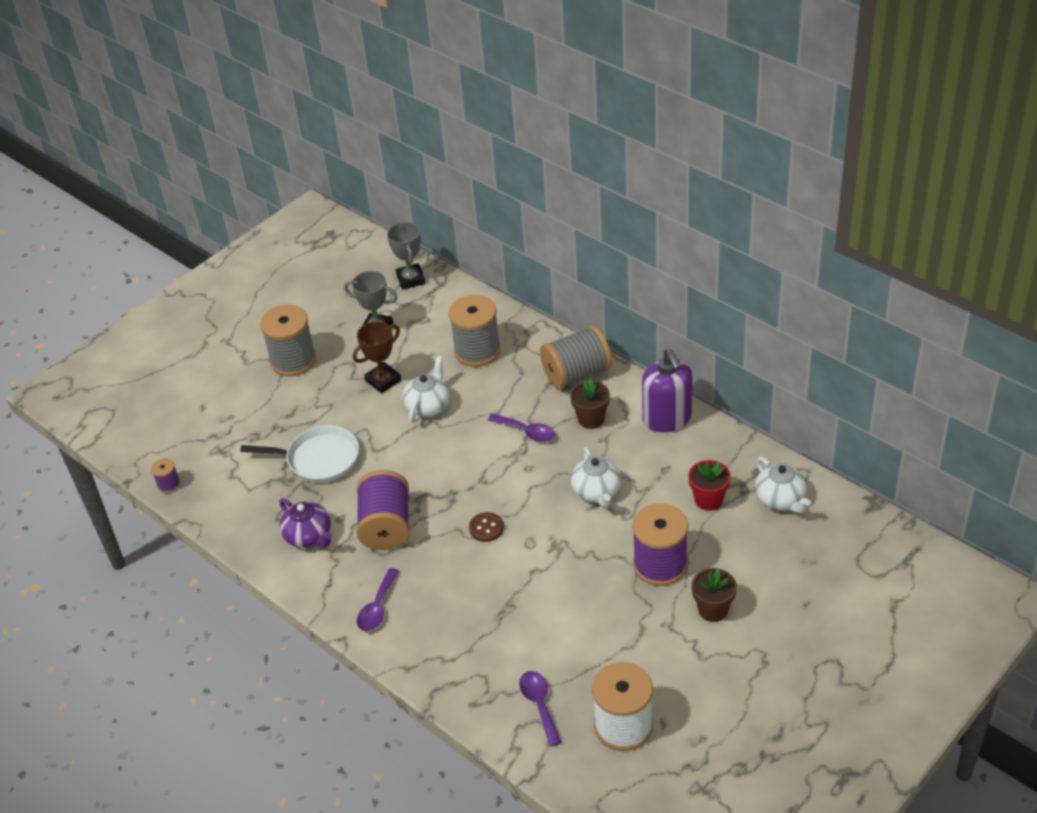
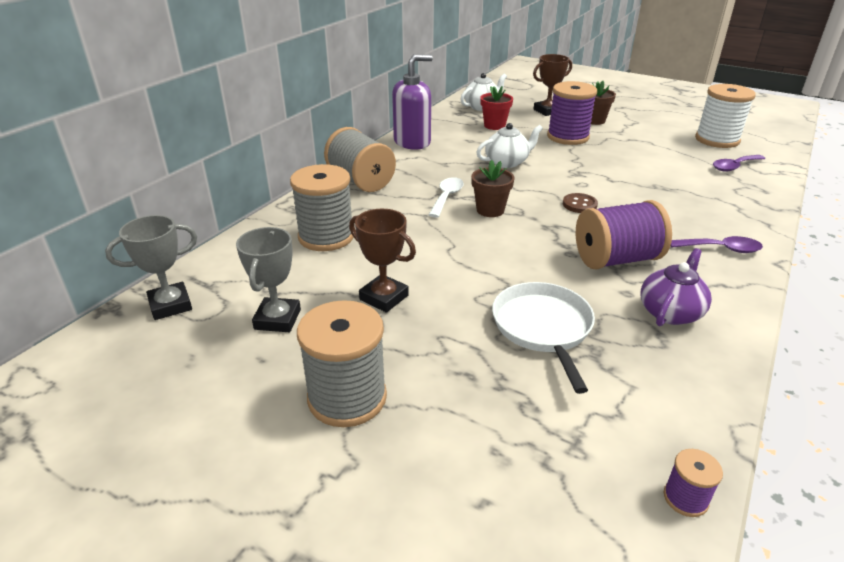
camera: 105 degrees left, 10 degrees down
white teapot [402,356,450,423] -> none
purple spoon [488,414,556,442] -> white spoon [429,177,464,218]
brown flower pot [570,379,610,429] -> brown flower pot moved to [471,160,515,217]
none -> brown trophy [533,54,572,116]

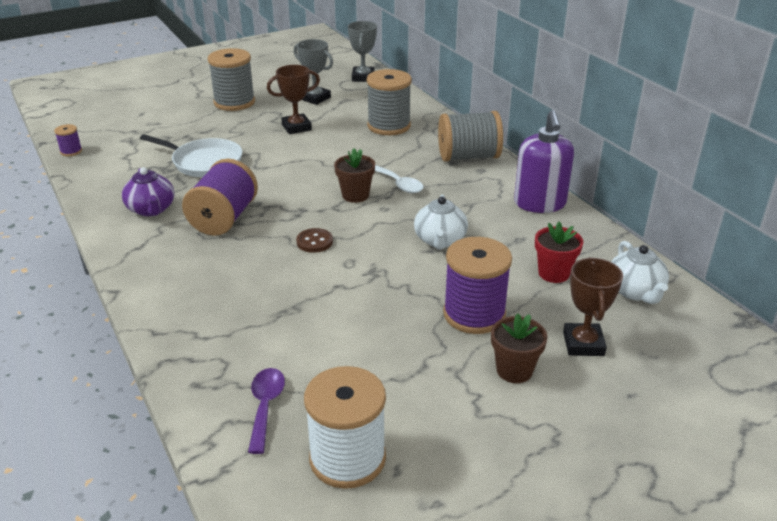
camera: 120 degrees right, 0 degrees up
purple spoon [671,236,763,253] -> none

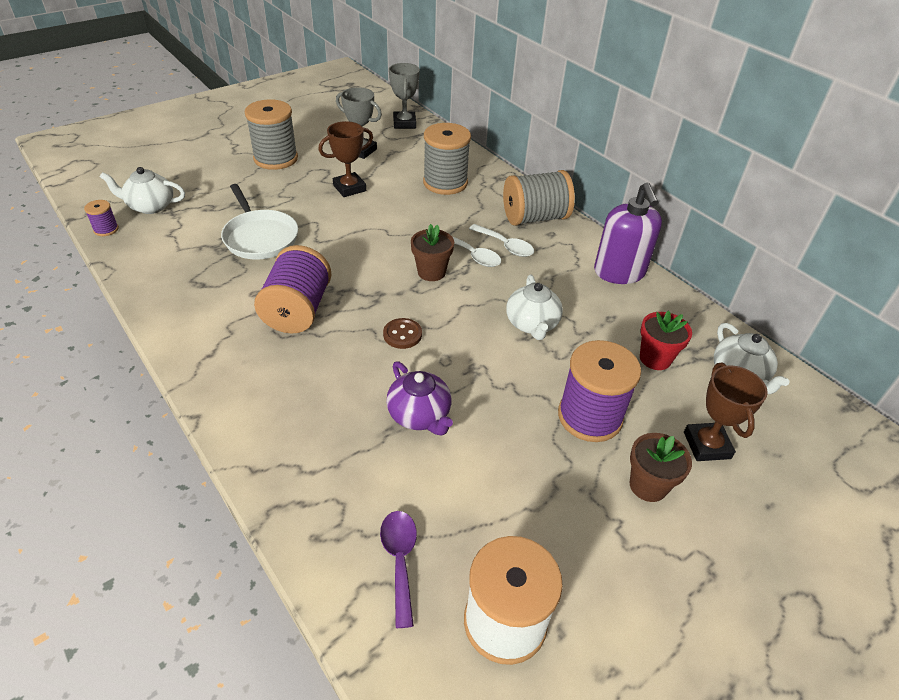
camera: 10 degrees left, 10 degrees up
purple teapot [122,167,175,216] -> purple teapot moved to [386,361,453,436]
white pan [140,134,242,177] -> white pan turned 45 degrees clockwise [221,184,298,259]
none -> white teapot [100,167,185,214]
none -> white spoon [469,224,534,257]

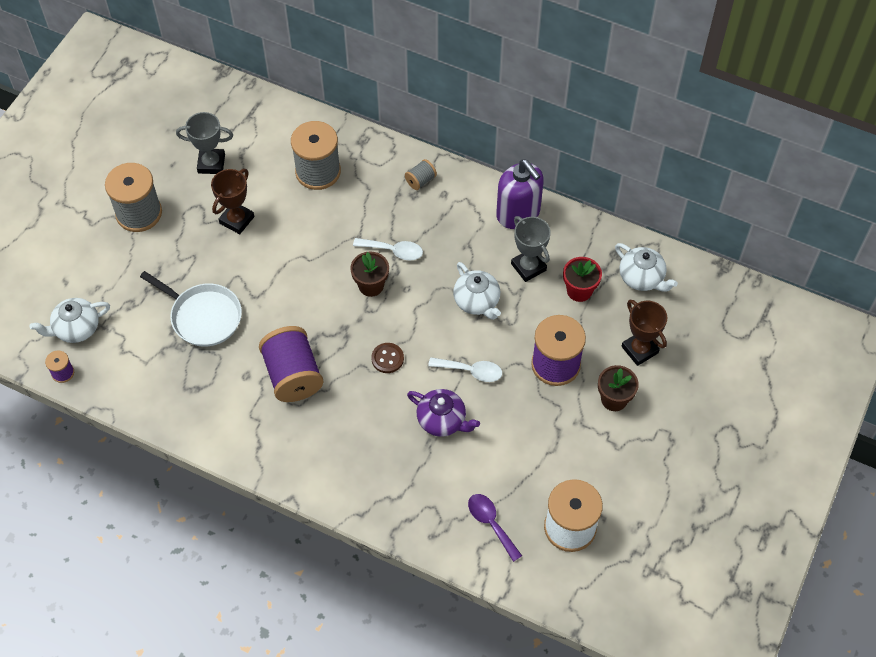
camera: 25 degrees left, 15 degrees up
grey trophy [389,63,420,129] -> grey trophy moved to [511,216,551,282]
white spoon [469,224,534,257] -> white spoon moved to [428,357,502,382]
grey spool [503,170,575,226] -> grey spool [405,159,437,190], size x0.46

